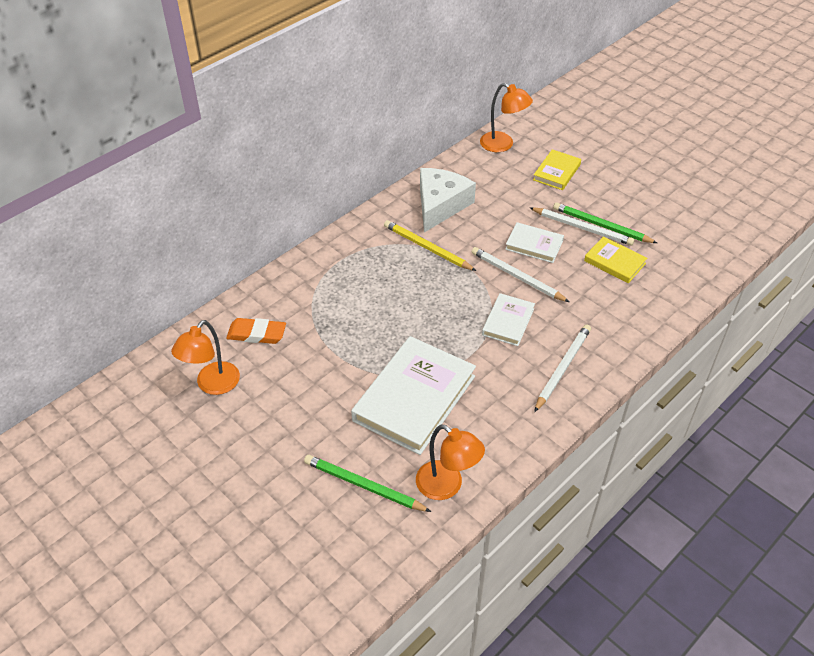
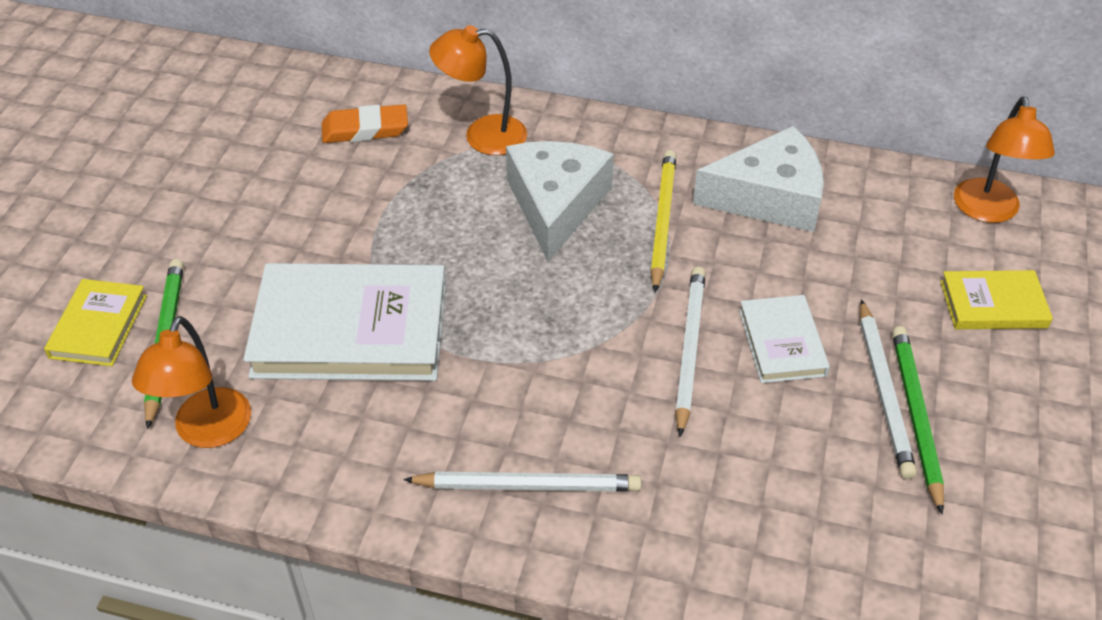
camera: 60 degrees right, 0 degrees up
orange lamp [171,320,240,395] -> orange lamp moved to [429,25,527,155]
orange eraser [226,318,286,344] -> orange eraser turned 75 degrees counterclockwise [322,104,408,143]
white book [482,293,535,346] -> none
yellow book [584,236,647,283] -> yellow book moved to [44,279,147,366]
none -> white cheese [506,141,614,261]

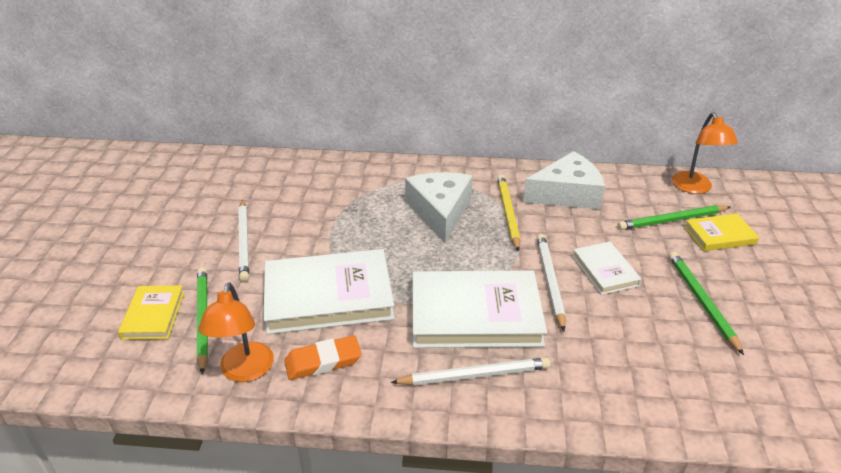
camera: 10 degrees left, 10 degrees down
orange eraser [322,104,408,143] -> orange eraser moved to [284,335,362,380]
orange lamp [429,25,527,155] -> none
white pencil [860,299,917,479] -> white pencil moved to [238,199,249,282]
none -> white book [412,270,547,348]
none -> green pencil [617,205,730,230]

